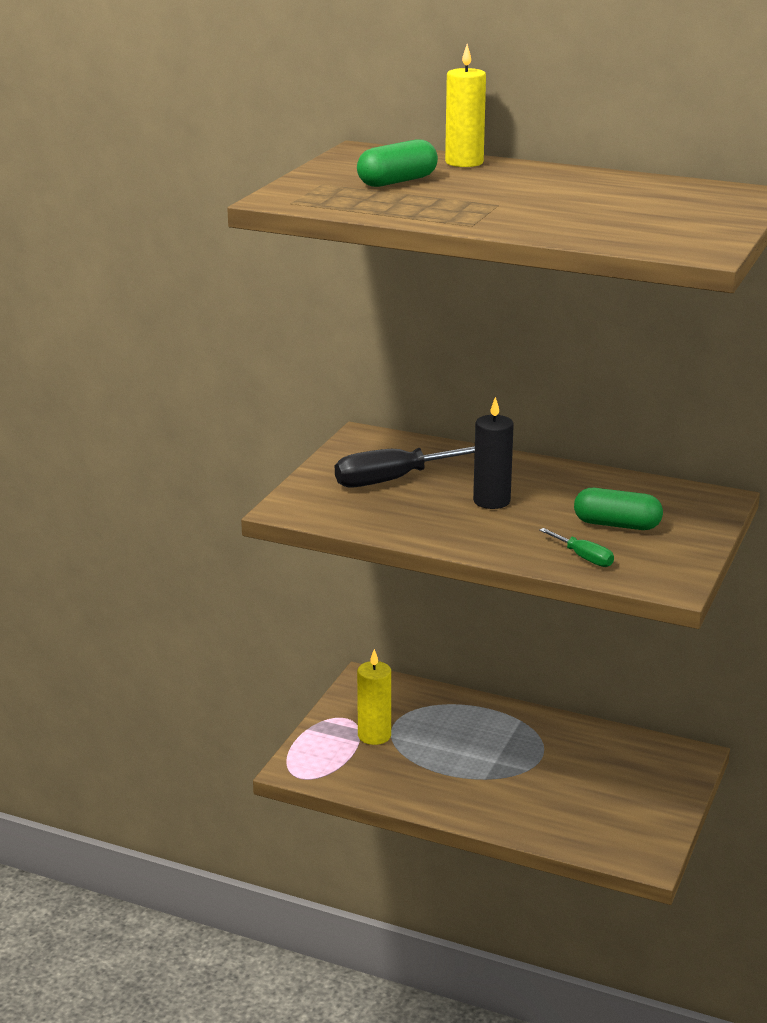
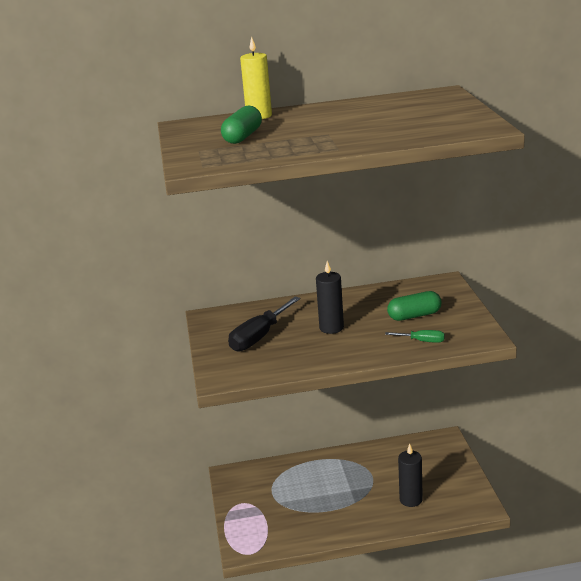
camera: 30 degrees left, 0 degrees up
yellow candle [357,649,391,745] -> none
none -> black candle [398,444,423,507]

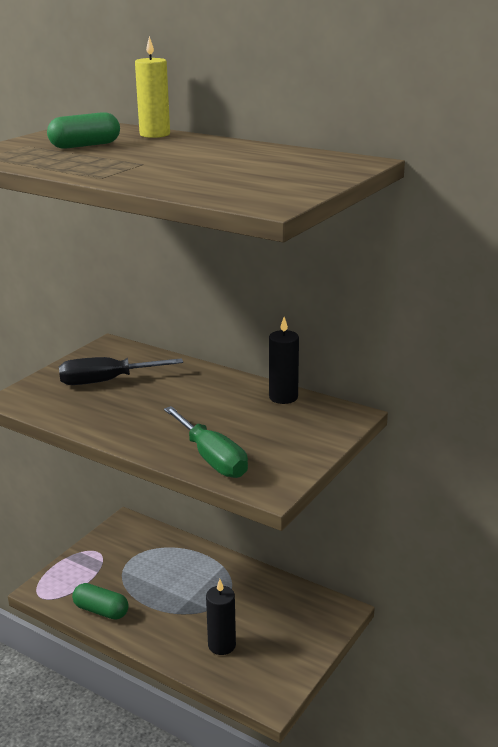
camera: 40 degrees right, 0 degrees up
black candle [316,261,344,334] -> black candle moved to [269,317,299,404]
green screwdriver [385,330,445,343] -> green screwdriver [164,406,248,478], size x1.91
green capsule [387,291,442,321] -> green capsule moved to [72,583,129,620]

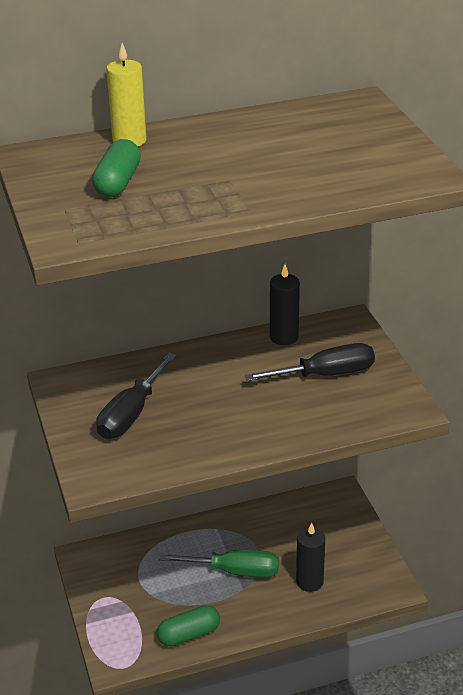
camera: 50 degrees left, 10 degrees up
green screwdriver [164,406,248,478] -> green screwdriver moved to [159,550,279,578]
none -> black screwdriver [244,343,375,381]

